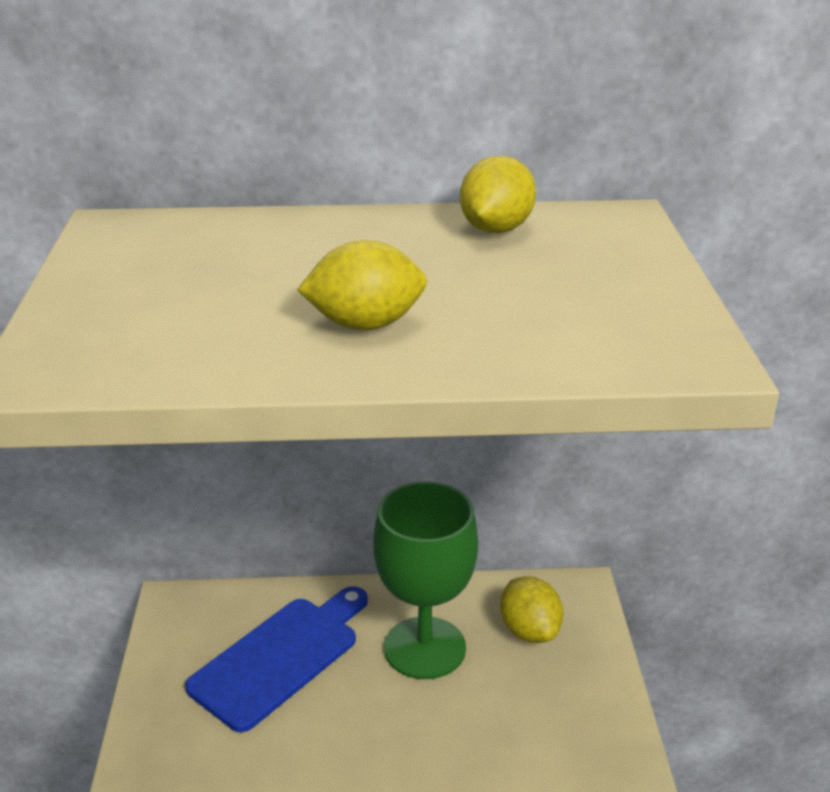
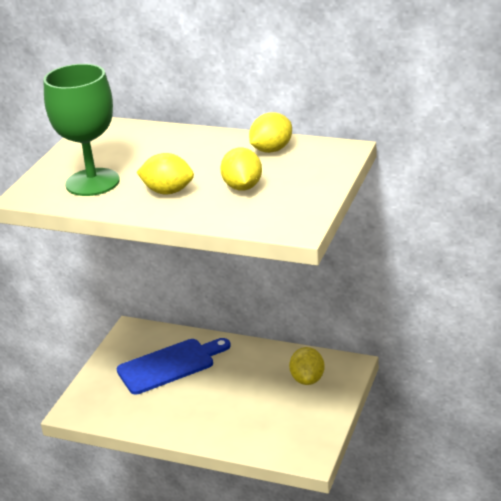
camera: 25 degrees right, 0 degrees up
green goblet [373,481,478,679] -> green goblet moved to [43,64,120,196]
none -> yellow lemon [220,148,262,191]

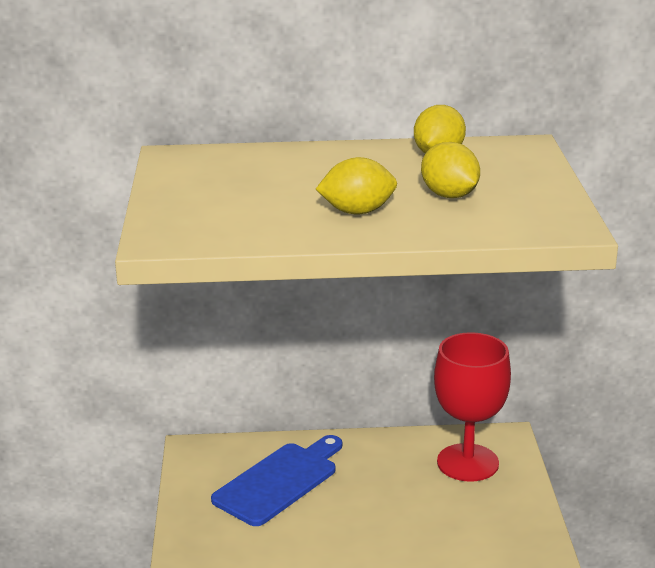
camera: 25 degrees left, 5 degrees down
green goblet [43,64,120,196] -> none
yellow lemon [289,347,325,385] -> red goblet [434,332,511,482]

